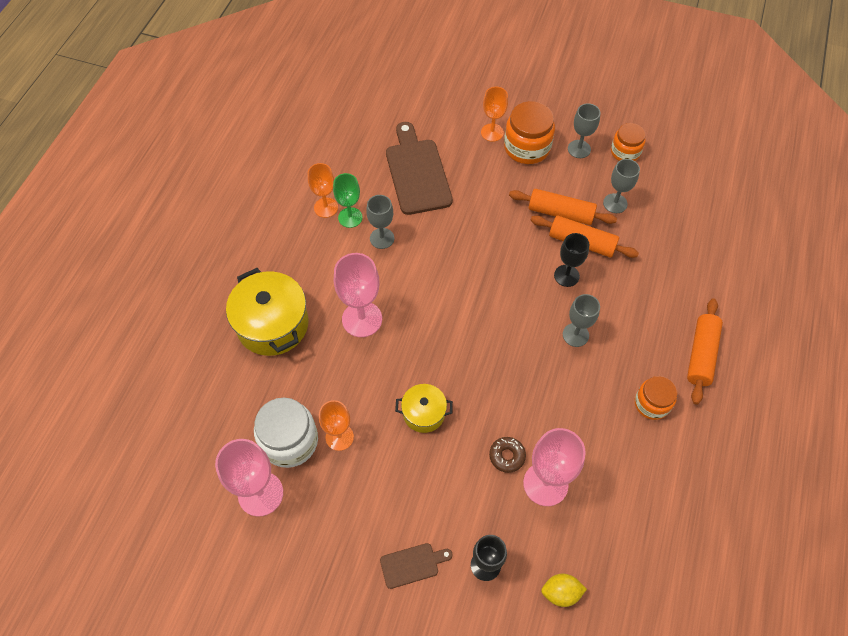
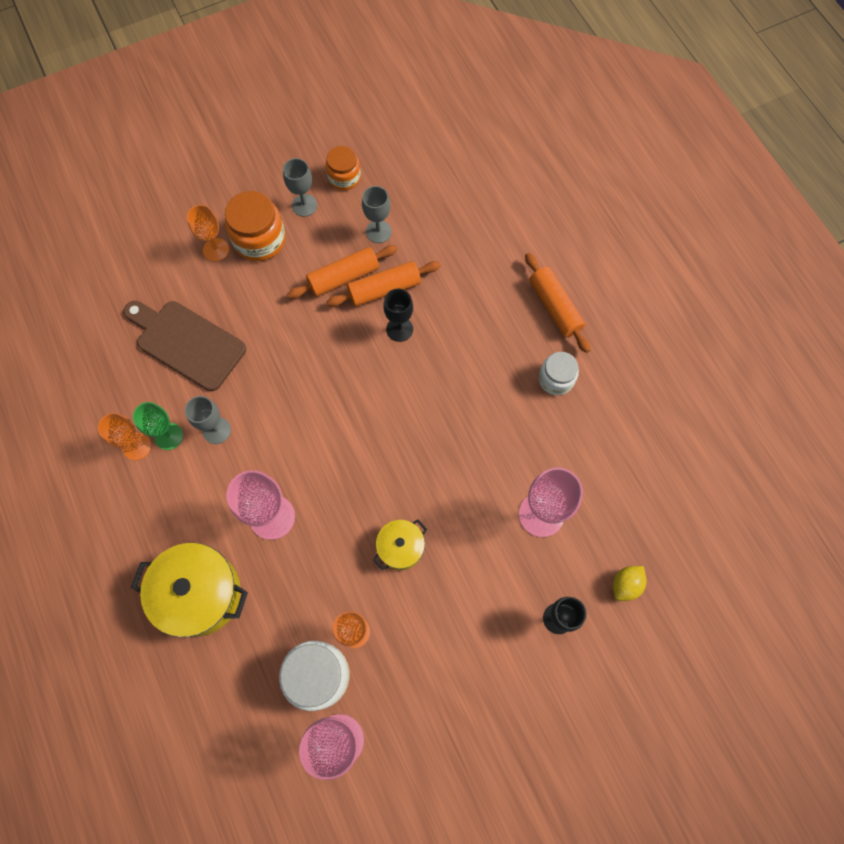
camera: 45 degrees left, 10 degrees up
brown cutting board [380,543,452,589] -> none
brown donut [489,437,526,473] -> none
grey goblet [563,294,600,347] -> none
orange jar [635,376,677,420] -> white jar [539,352,579,395]

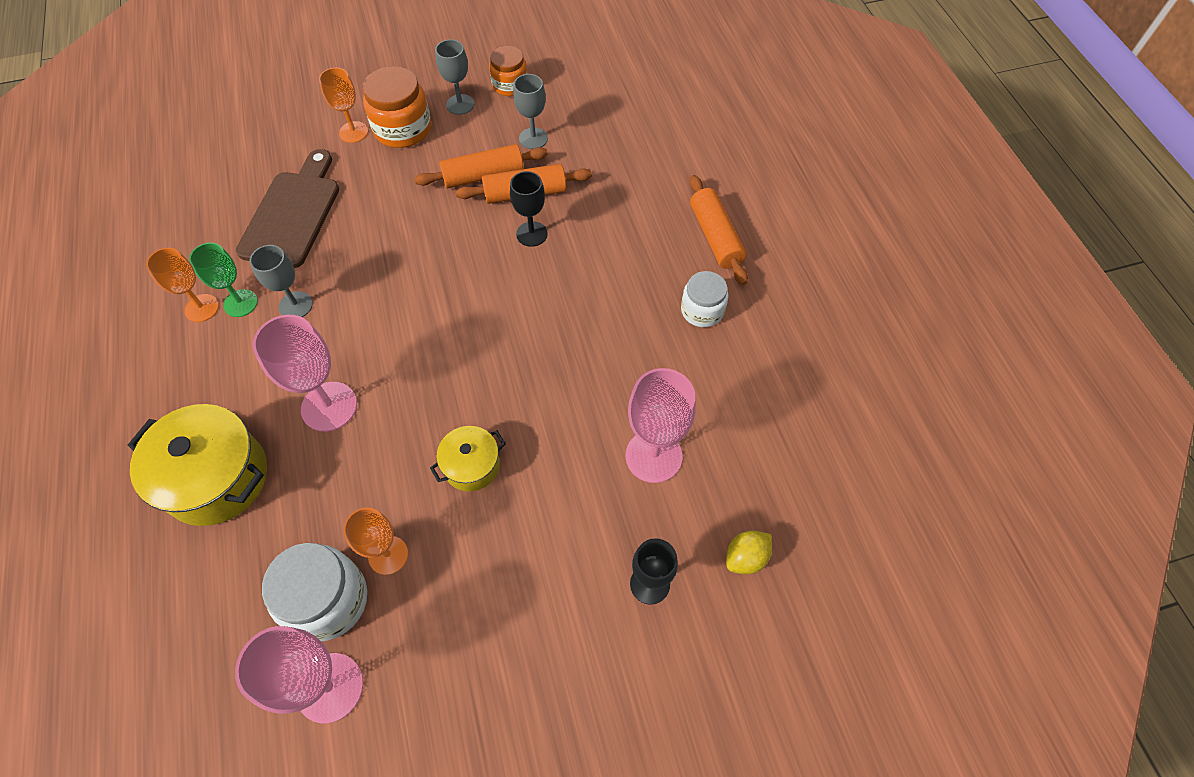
camera: 10 degrees right, 10 degrees down
brown cutting board [123,301,246,391] -> brown cutting board turned 60 degrees clockwise [236,149,339,268]

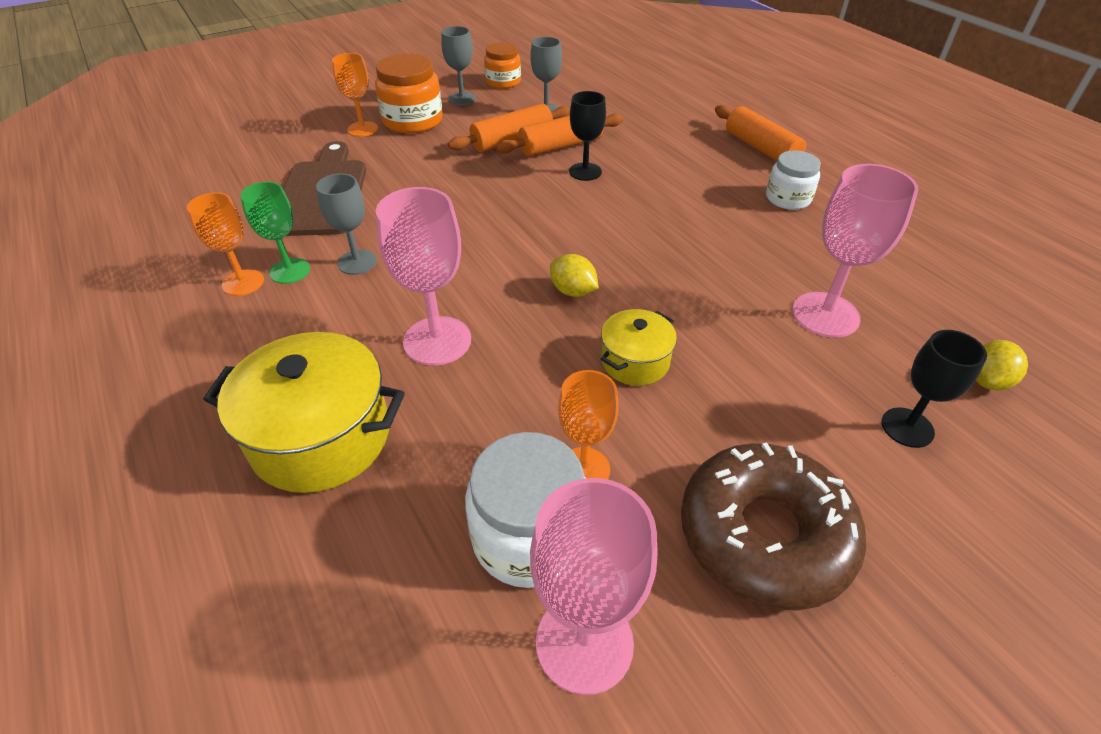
camera: 15 degrees left, 15 degrees down
none -> yellow lemon [550,254,599,297]
none -> brown donut [681,442,866,611]

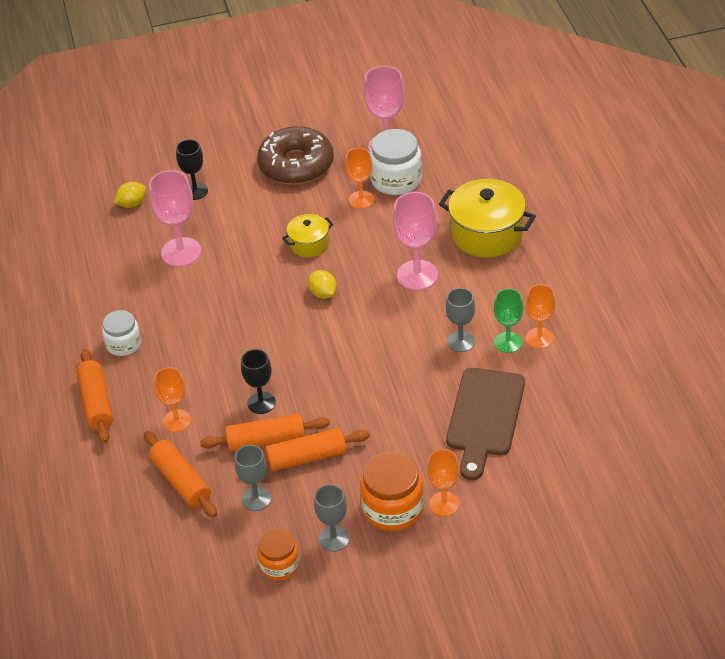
camera: 160 degrees left, 0 degrees up
none -> orange rolling pin [144,431,217,518]
none -> orange goblet [154,367,191,432]

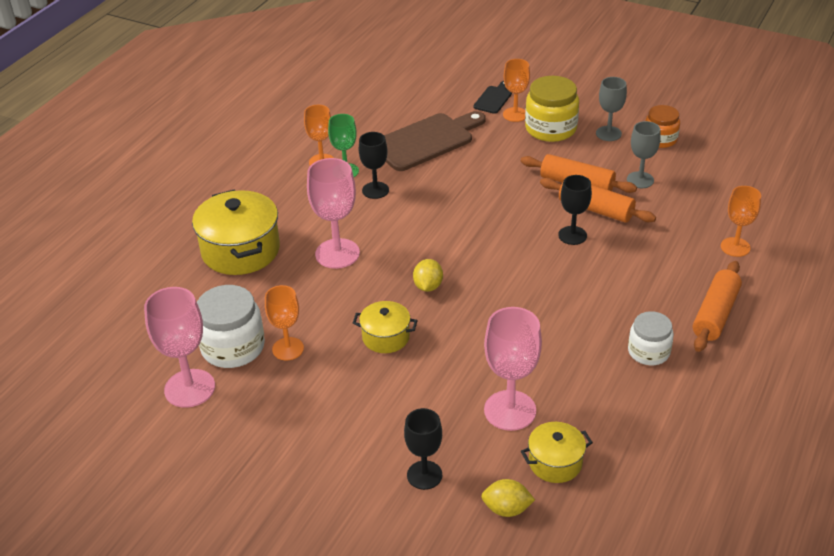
camera: 140 degrees left, 5 degrees down
orange rolling pin [144,431,217,518] -> none
orange goblet [154,367,191,432] -> orange goblet moved to [721,186,761,257]
brown donut [257,126,334,185] -> none
orange jar [360,452,424,531] -> yellow jar [525,76,579,142]
grey goblet [446,288,475,352] -> black goblet [359,132,389,199]
none -> black cutting board [473,81,512,114]
none -> yellow pot [521,422,593,483]

